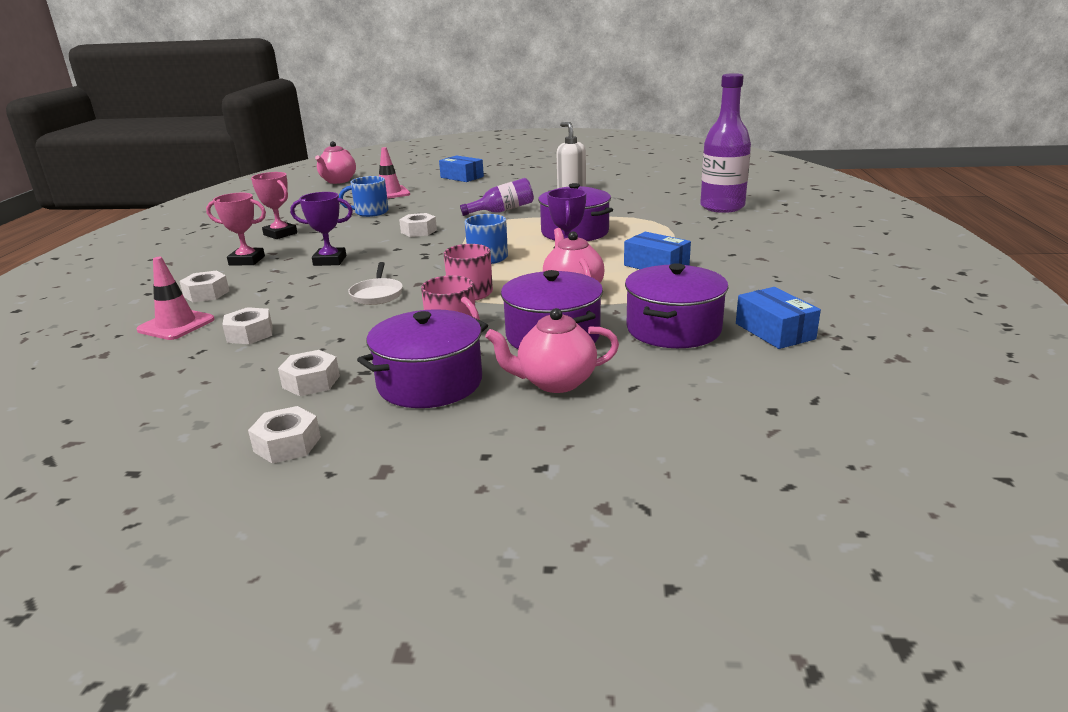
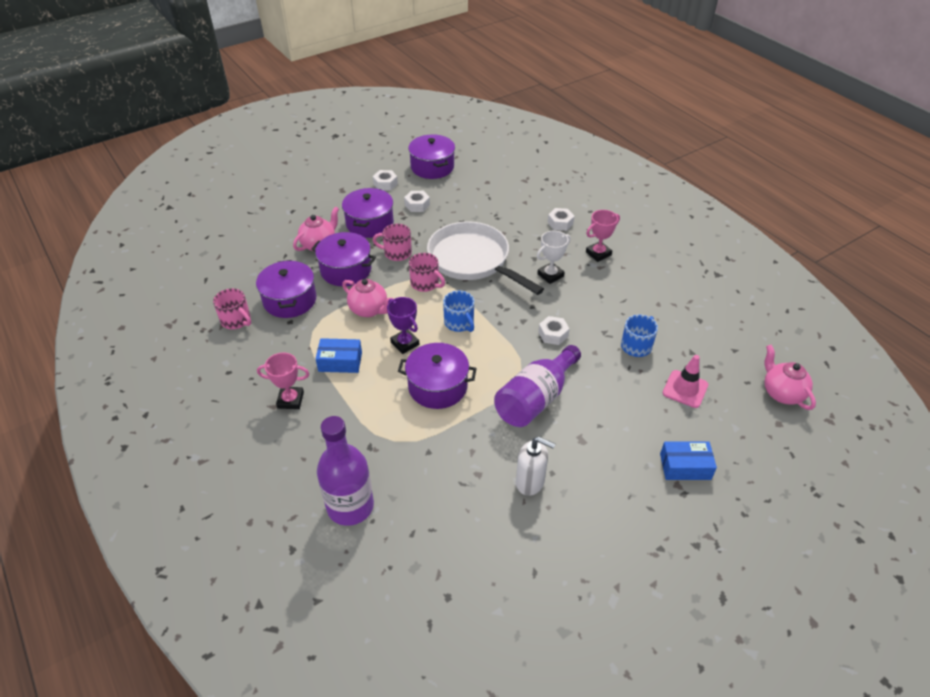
camera: 140 degrees right, 20 degrees up
pink traffic cone [136,257,215,340] -> none
white nut [222,307,272,344] -> none
pink trophy [251,172,297,239] -> pink trophy moved to [257,353,309,409]
purple trophy [291,192,353,266] -> white trophy [537,231,571,284]
white pan [348,262,403,305] -> white pan [427,222,544,295], size x2.50
purple bottle [460,178,534,216] -> purple bottle [494,345,581,427], size x1.70
blue box [736,287,821,349] -> pink mug [213,288,251,329]
none -> purple pot [408,134,455,179]

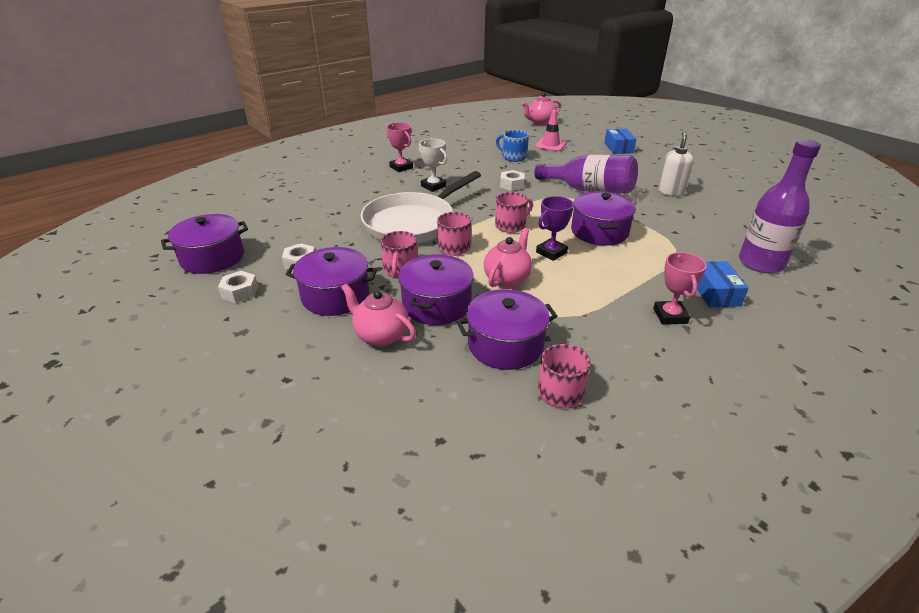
camera: 95 degrees left, 10 degrees down
blue box [316,338,362,373] -> blue box moved to [697,261,749,307]
blue mug [443,291,474,332] -> pink mug [495,192,533,233]
white nut [547,208,574,231] -> none

